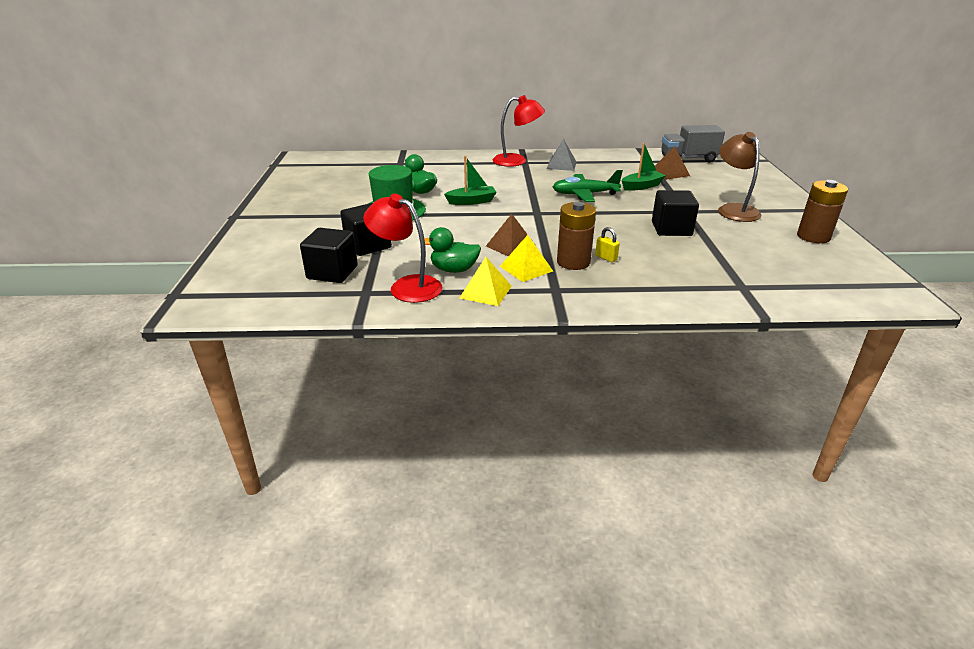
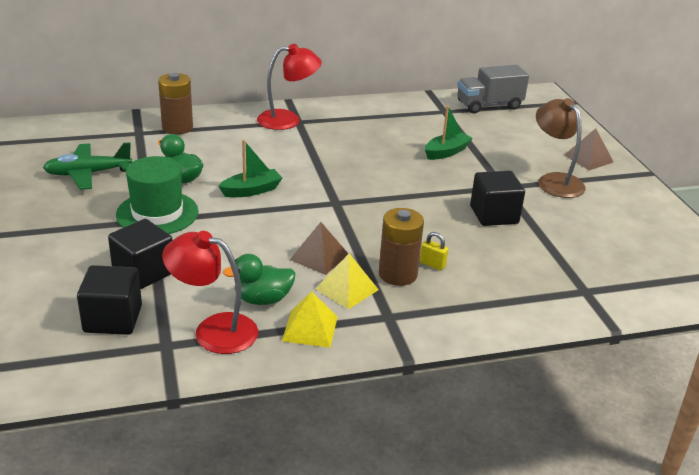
camera: 15 degrees left, 0 degrees up
grey pyramid [547,139,576,171] -> none
green plane [553,170,623,202] -> green plane moved to [43,142,132,190]
brown pyramid [655,146,690,180] -> brown pyramid moved to [564,128,614,170]
brown battery [797,180,848,243] -> brown battery moved to [158,73,193,135]

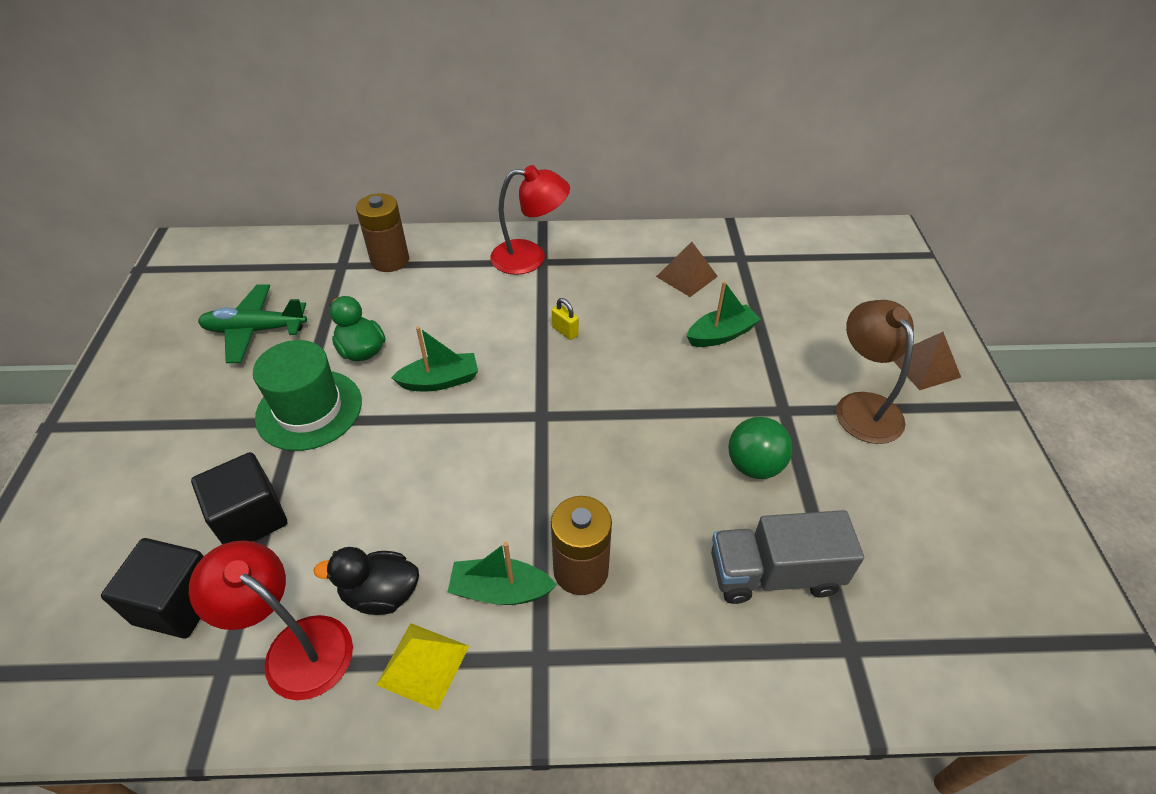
camera: 15 degrees right, 15 degrees up
green duck [223,254,296,305] -> black duck [314,547,419,615]
brown pyramid [290,222,348,275] -> brown pyramid moved to [656,242,718,297]
yellow pyramid [315,253,379,310] -> green boat [448,542,557,605]
yellow padlock [420,232,448,270] -> yellow padlock moved to [552,298,579,340]
grey truck [457,65,529,114] -> grey truck moved to [711,510,864,604]
black cube [470,171,525,226] -> green ball [728,417,793,479]

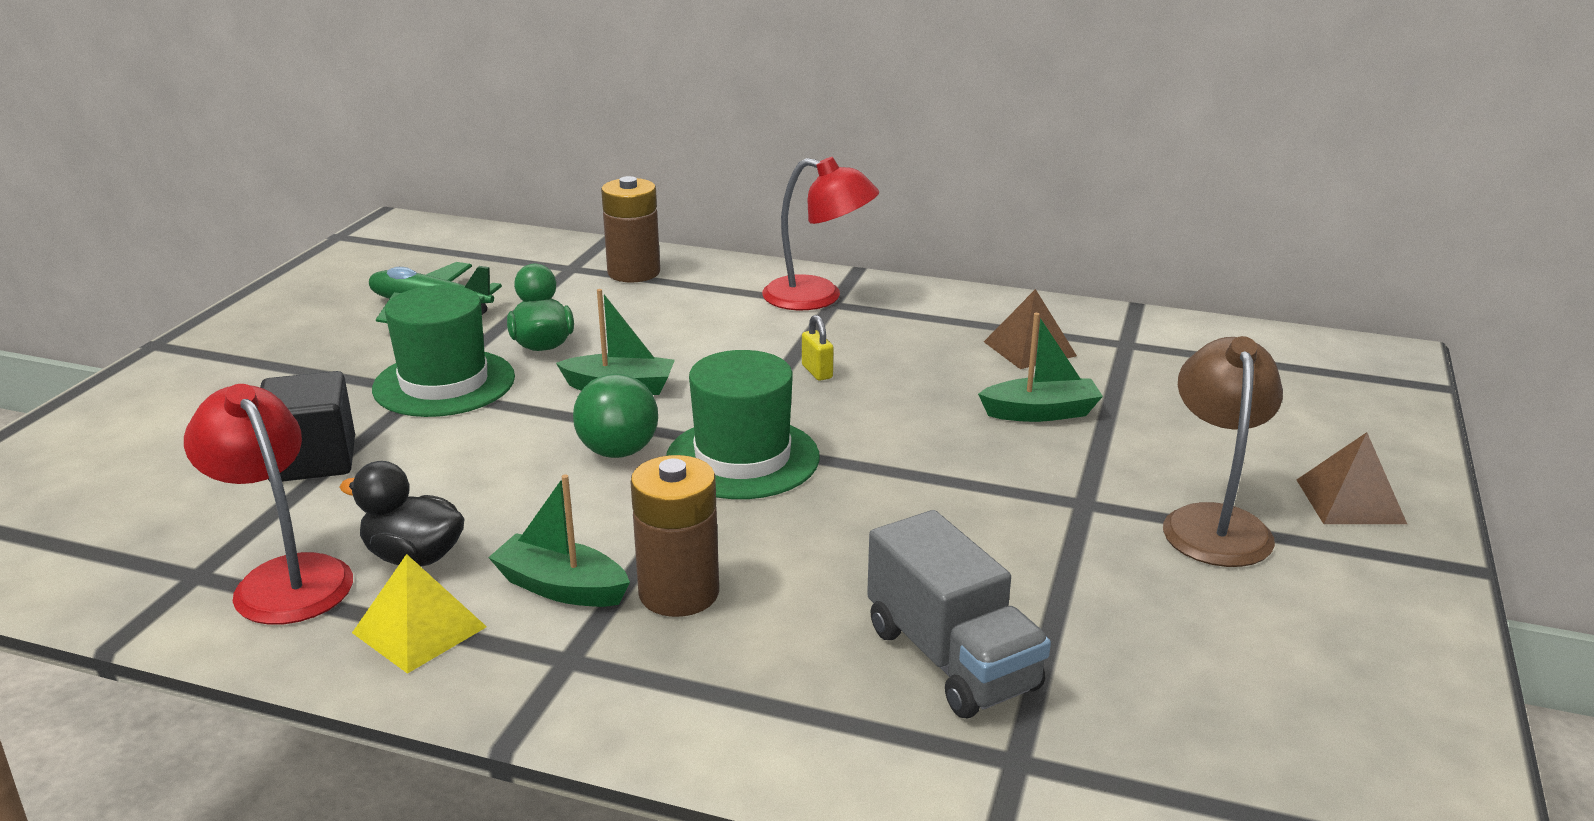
camera: 20 degrees right, 20 degrees down
black cube [101,538,204,639] -> none
grey truck [711,510,864,604] -> grey truck turned 135 degrees counterclockwise [867,510,1051,718]
green ball [728,417,793,479] -> green ball moved to [573,374,658,458]
none -> green hat [666,350,820,499]

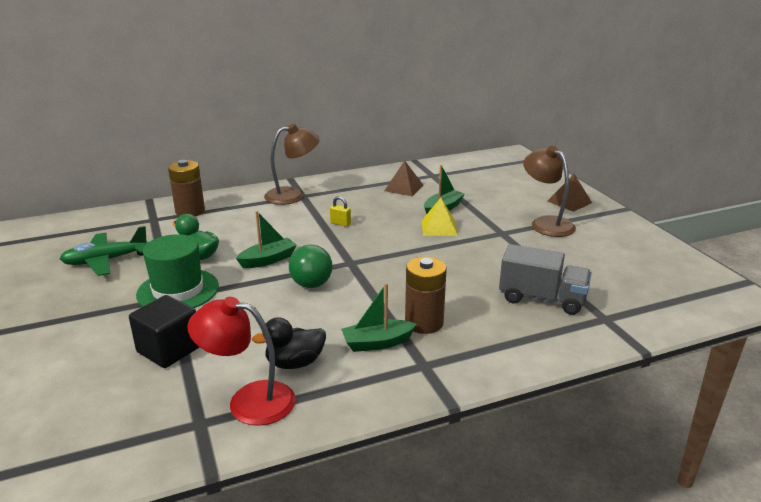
camera: 40 degrees left, 0 degrees up
yellow pyramid [352,554,487,674] -> yellow pyramid moved to [422,198,458,236]
green hat [666,350,820,499] -> none
red lamp [762,157,879,310] -> brown lamp [264,124,320,205]

